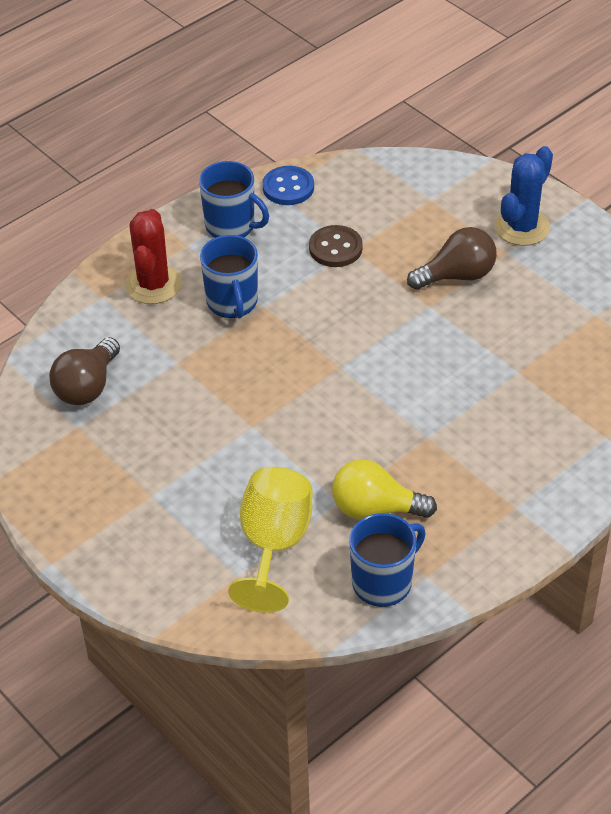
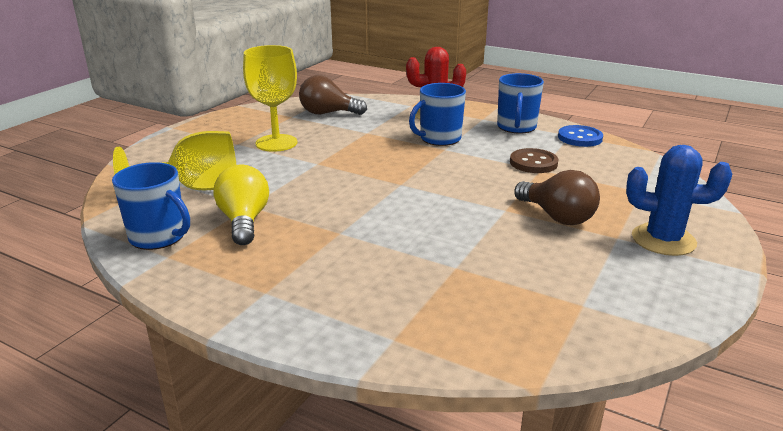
camera: 70 degrees right, 20 degrees down
none -> yellow goblet [243,45,298,152]

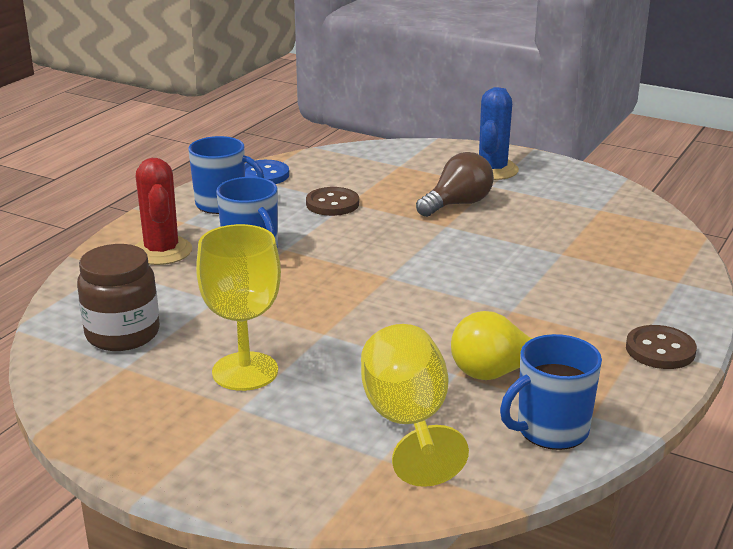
camera: 90 degrees left, 0 degrees up
blue mug [112,162,190,250] -> blue mug turned 150 degrees counterclockwise [500,334,602,450]
brown light bulb [299,75,367,115] -> brown jar [77,244,160,351]
none -> brown button [626,325,697,369]

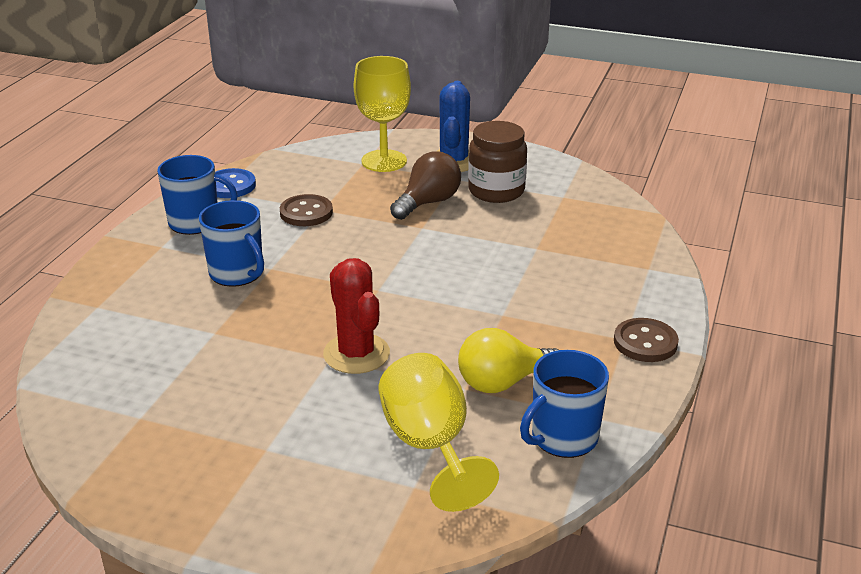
camera: 10 degrees left, 5 degrees up
brown jar [77,244,160,351] -> brown jar moved to [468,121,527,203]
red cactus [135,158,192,265] -> red cactus moved to [323,258,390,374]
yellow goblet [196,224,281,391] -> yellow goblet moved to [354,56,411,172]

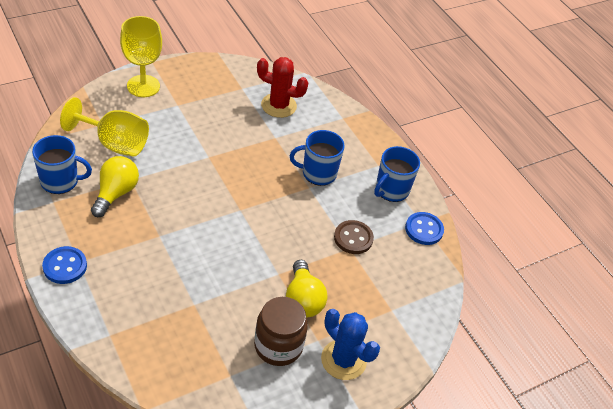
camera: 125 degrees right, 15 degrees up
red cactus [323,258,390,374] -> red cactus moved to [257,57,308,118]
yellow goblet [354,56,411,172] -> yellow goblet moved to [120,16,162,97]
brown light bulb [390,151,461,220] -> yellow light bulb [286,260,328,317]
blue mug [520,350,609,458] -> blue mug turned 90 degrees clockwise [32,135,92,194]
brown button [614,318,679,362] -> blue button [42,246,87,284]

